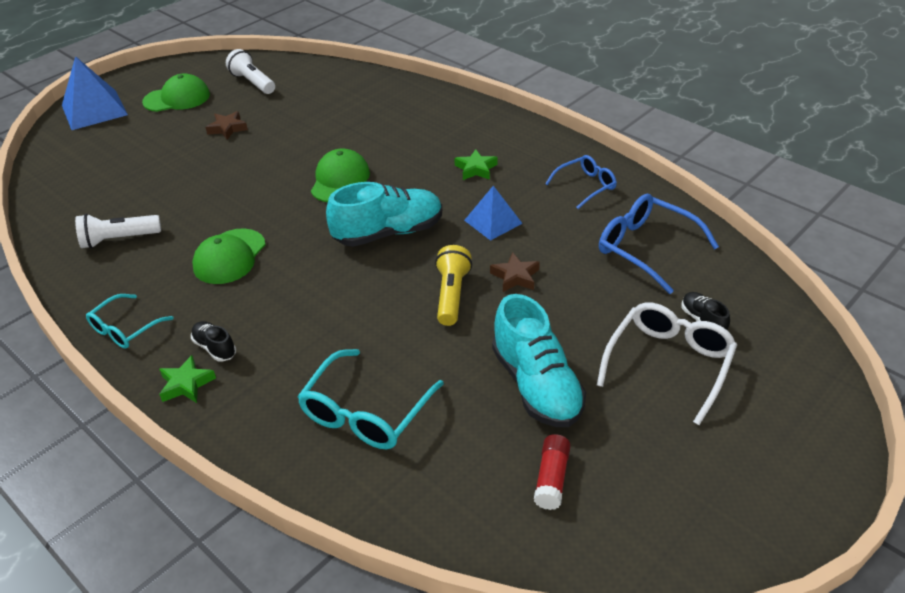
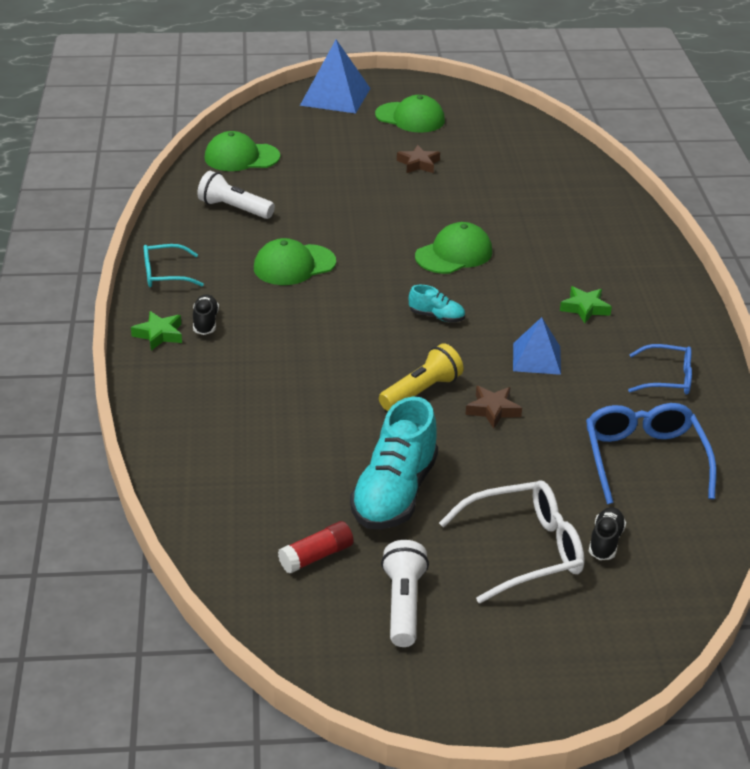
camera: 40 degrees right, 5 degrees down
white flashlight [226,49,275,94] -> white flashlight moved to [381,540,429,647]
turquoise glasses [297,349,444,449] -> none
turquoise shoe [326,182,442,247] -> turquoise shoe [409,285,465,323], size x0.47
none -> green cap [205,131,280,171]

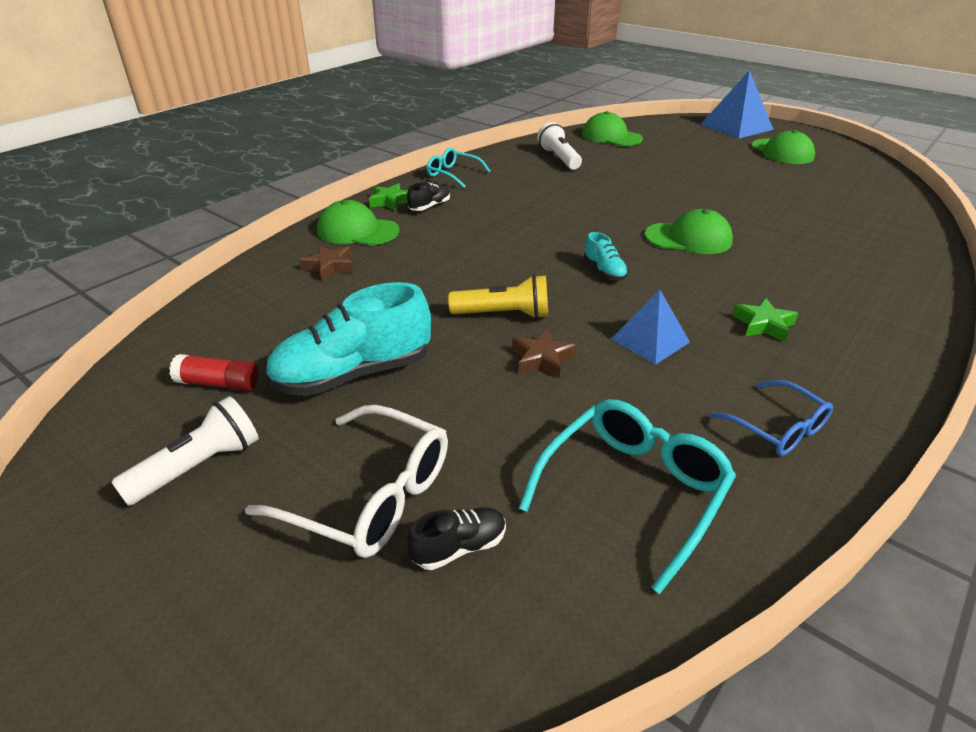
camera: 45 degrees right, 0 degrees up
green cap [254,238,336,285] -> green cap moved to [317,200,399,246]
brown star [397,145,440,173] -> brown star moved to [300,245,354,281]
blue glasses [586,403,717,504] -> turquoise glasses [519,399,736,594]

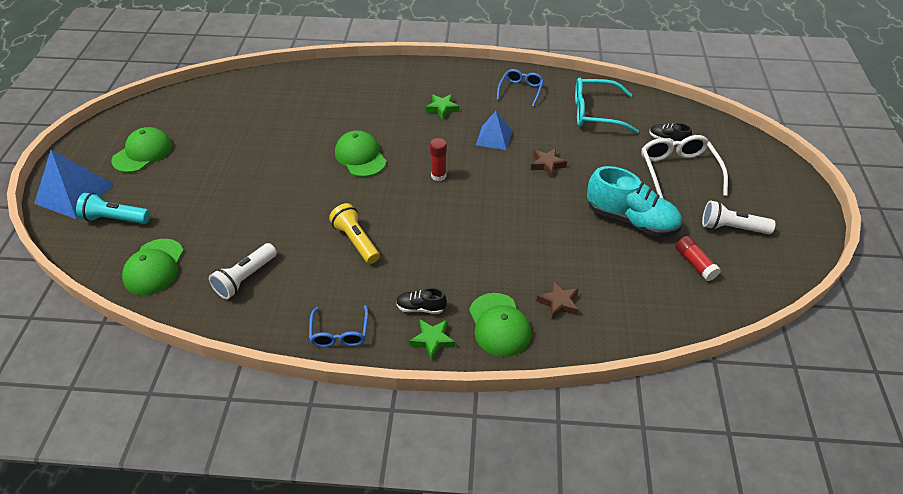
camera: 125 degrees left, 10 degrees up
turquoise glasses [427,148,491,188] -> blue glasses [309,305,368,347]
yellow flashlight [448,275,548,319] -> yellow flashlight moved to [329,203,380,264]
turquoise shoe [584,232,628,280] -> red glue stick [430,138,447,181]
none -> turquoise flashlight [76,193,150,224]

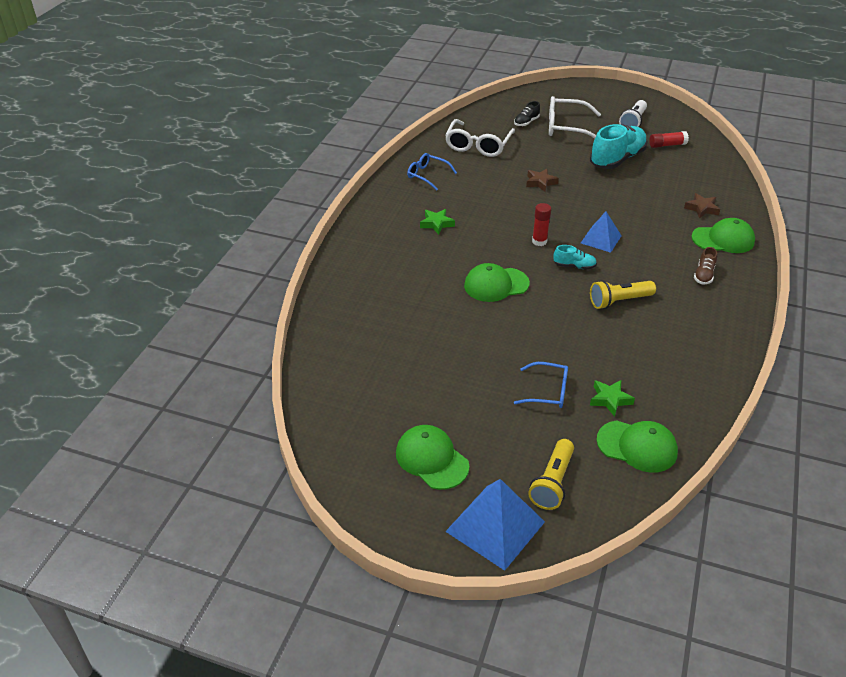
camera: 75 degrees left, 5 degrees down
turquoise flashlight [76,193,150,224] -> yellow flashlight [528,439,574,510]
white flashlight [209,243,277,299] -> none
blue glasses [309,305,368,347] -> blue glasses moved to [514,362,568,408]
black shoe [396,288,447,314] -> brown shoe [694,247,717,284]
green star [409,319,455,360] -> green star moved to [590,380,635,417]
blue pyramid [476,111,512,150] -> blue pyramid moved to [581,212,622,253]
turquoise glasses [575,78,639,134] -> white glasses [445,119,515,157]
none -> turquoise shoe [553,245,597,270]

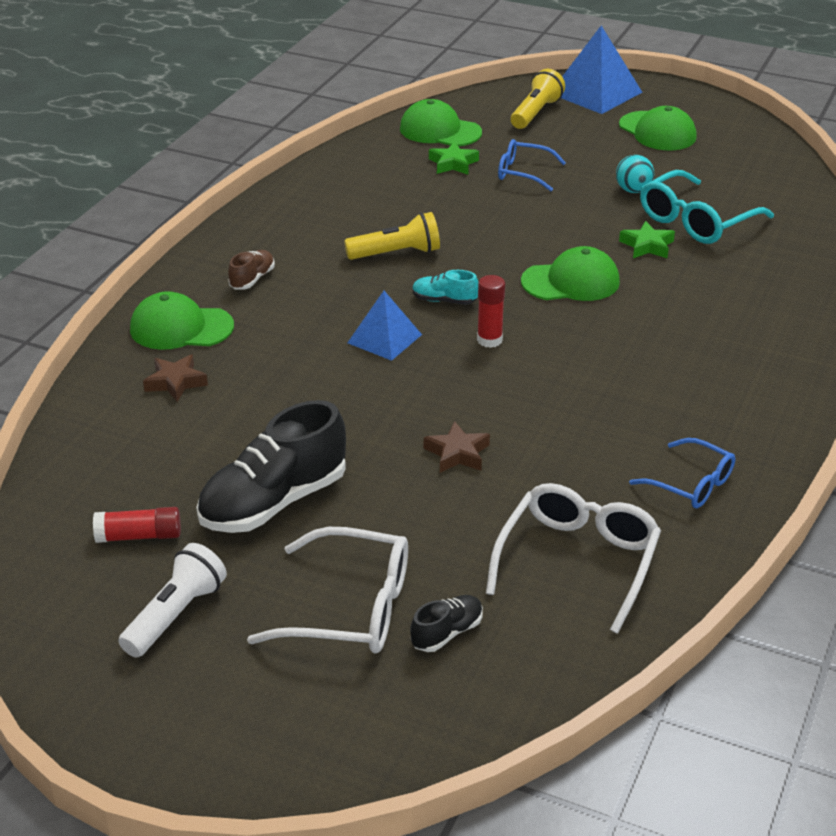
camera: 175 degrees left, 5 degrees down
green star [420,209,455,235] -> green star moved to [619,221,675,258]
turquoise shoe [590,124,648,169] -> black shoe [196,400,346,533]
none -> turquoise ball [616,155,654,193]
none -> turquoise glasses [640,170,774,244]

